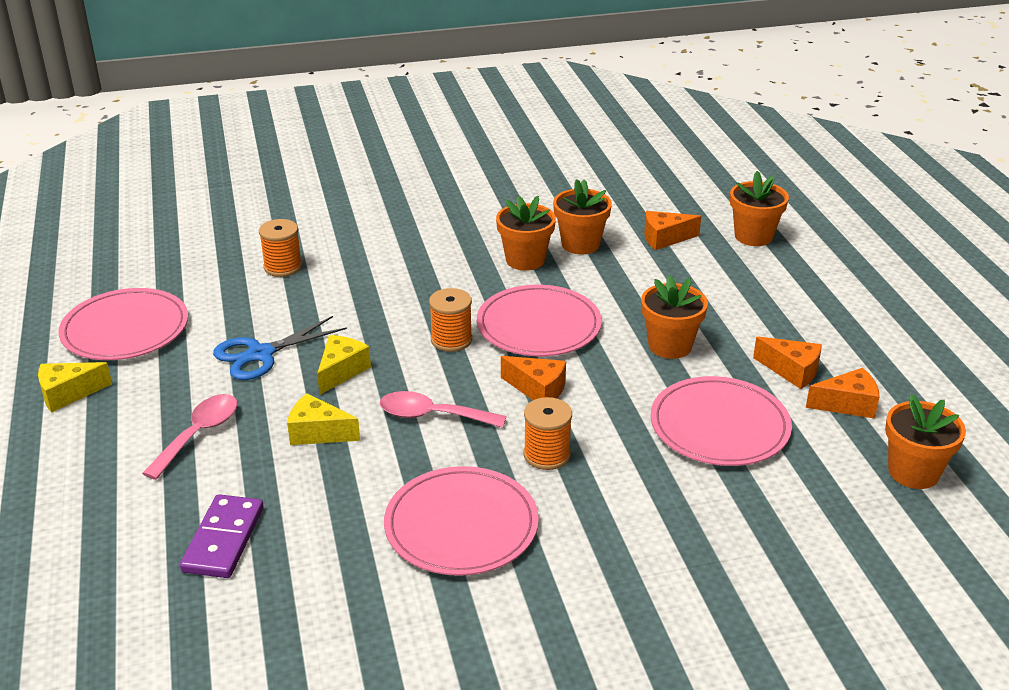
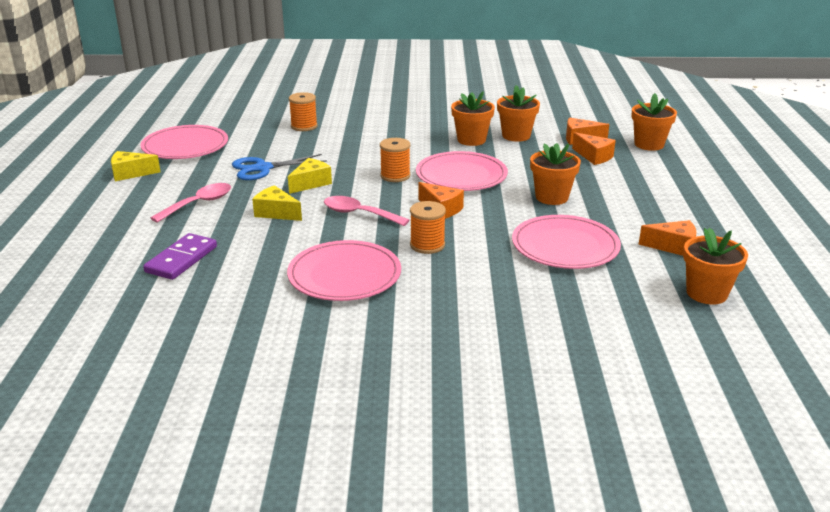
camera: 15 degrees right, 5 degrees down
orange cheese [753,336,822,389] -> orange cheese moved to [572,132,616,165]

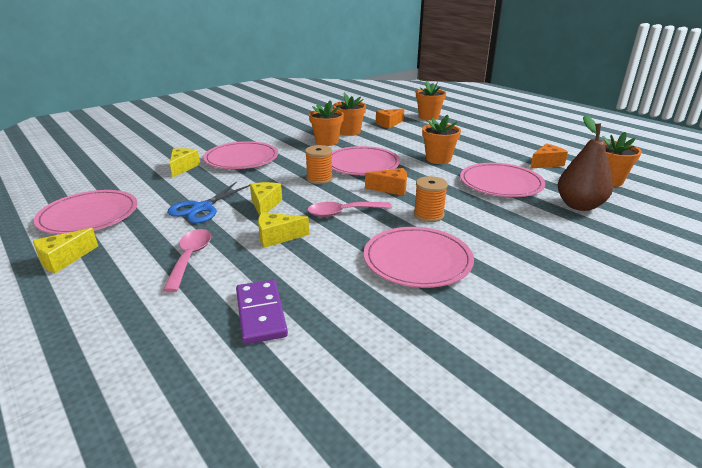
camera: 40 degrees left, 0 degrees up
orange spool [289,92,318,131] -> yellow cheese [170,148,200,177]
orange cheese [572,132,616,165] -> none
none -> pink plate [203,141,278,169]
none -> brown pear [558,115,613,211]

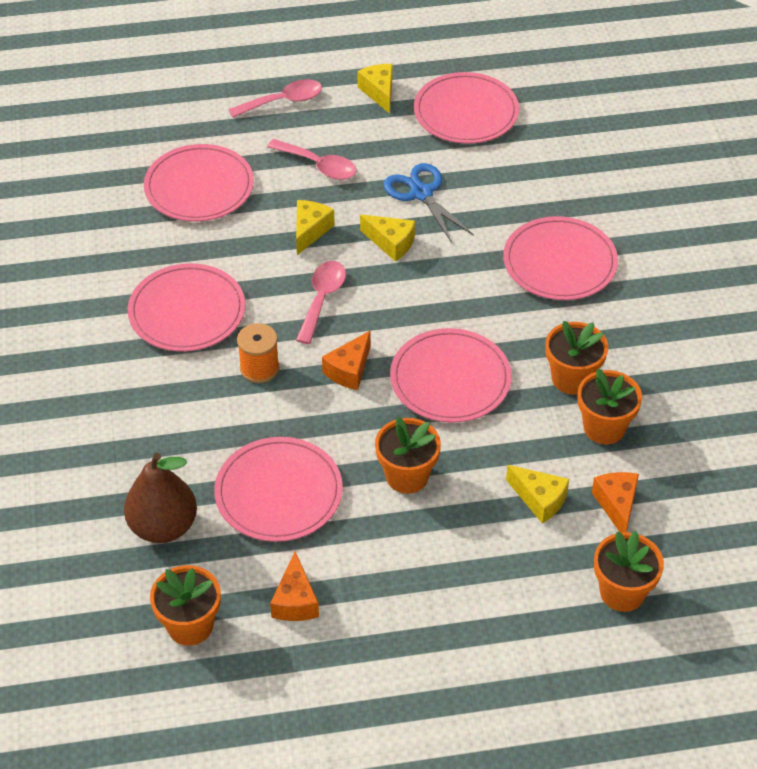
camera: 120 degrees right, 20 degrees up
yellow cheese [170,148,200,177] -> yellow cheese moved to [506,465,569,524]
purple domino [236,279,288,344] -> pink plate [144,144,254,221]
orange spool [305,145,333,184] -> none
none -> pink spoon [228,79,322,118]

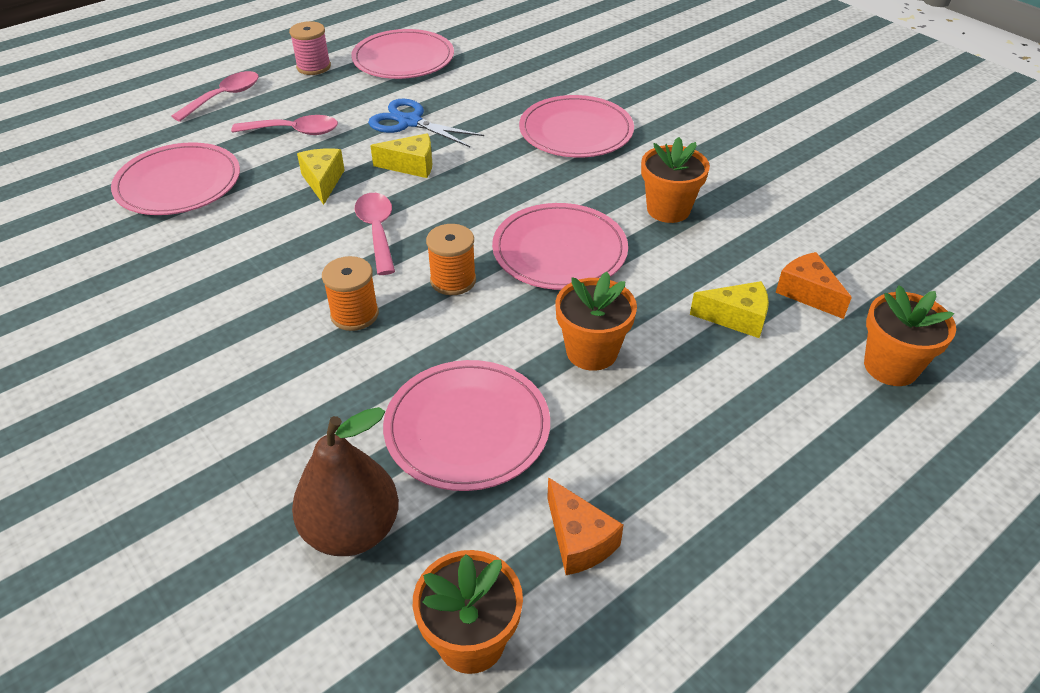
camera: 30 degrees left, 5 degrees down
pink plate [128,263,245,351] -> none
orange cheese [322,330,371,390] -> orange spool [426,224,476,295]
yellow cheese [357,64,392,114] -> pink spool [289,21,331,75]
orange flower pot [578,368,642,444] -> none

